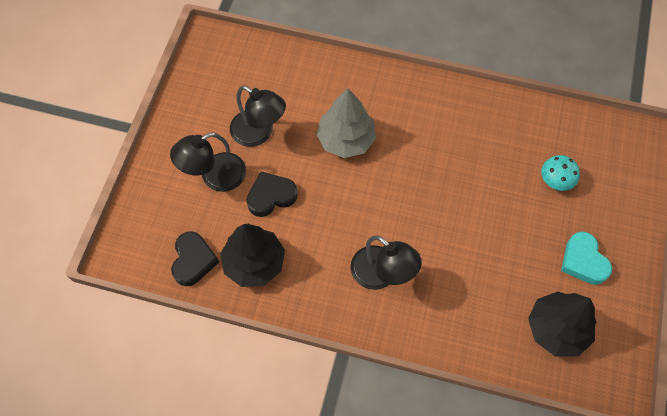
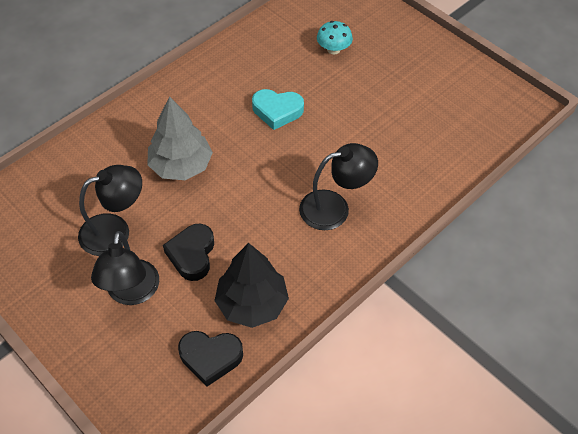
camera: 60 degrees left, 10 degrees down
black heart [171,231,219,286] -> black heart turned 150 degrees clockwise [178,331,243,387]
black tree [528,291,596,356] -> none
turquoise heart [561,232,612,285] -> turquoise heart moved to [252,89,304,130]

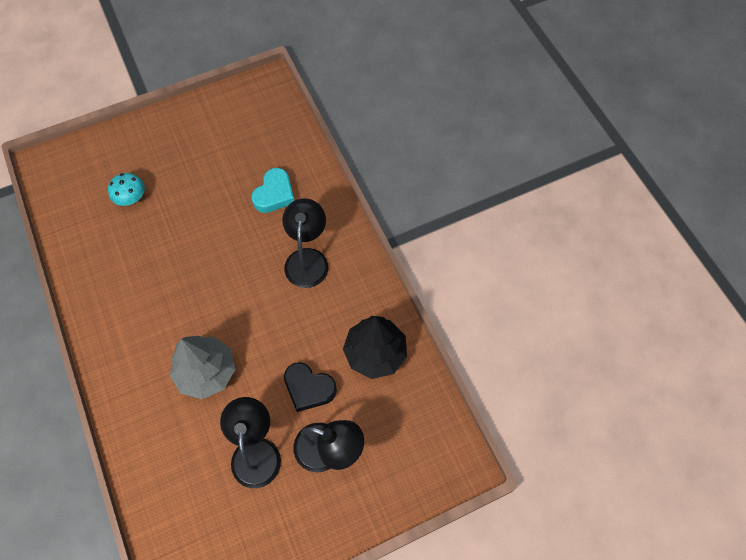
camera: 70 degrees left, 10 degrees up
black heart [178,331,243,387] -> none
turquoise heart [252,89,304,130] -> turquoise heart moved to [251,168,294,213]

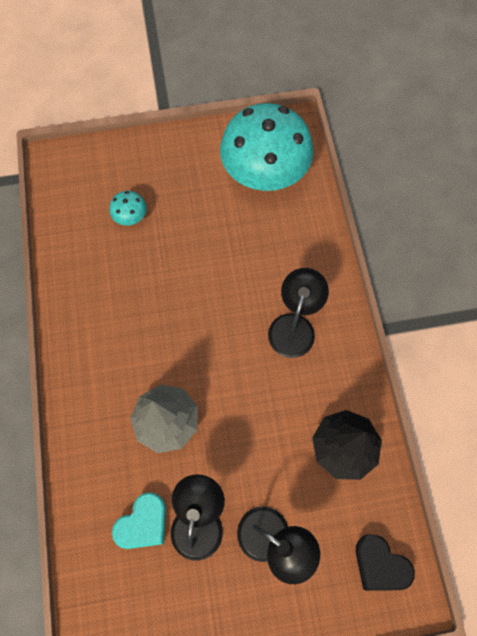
camera: 15 degrees right, 5 degrees up
turquoise heart [251,168,294,213] -> turquoise heart moved to [112,492,166,549]
black heart [284,362,337,412] -> black heart moved to [356,534,415,591]
none -> turquoise mushroom [220,103,314,191]

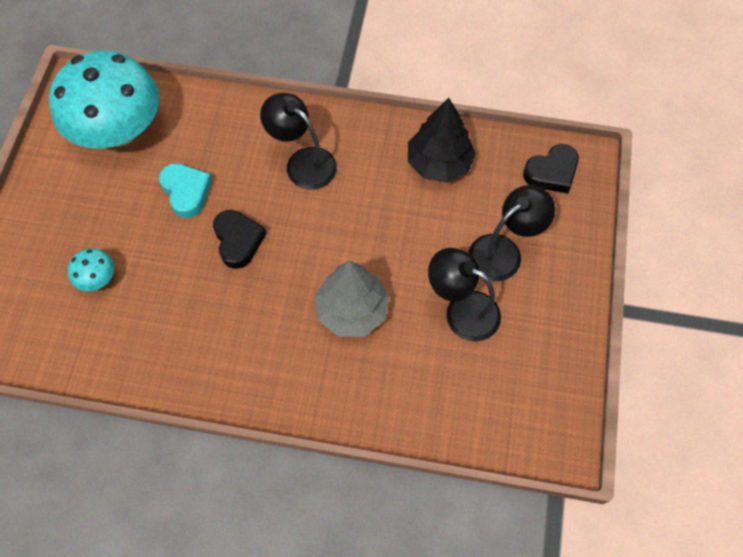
camera: 70 degrees left, 5 degrees down
turquoise heart [112,492,166,549] -> turquoise heart moved to [159,163,212,218]
none -> black heart [213,210,266,269]

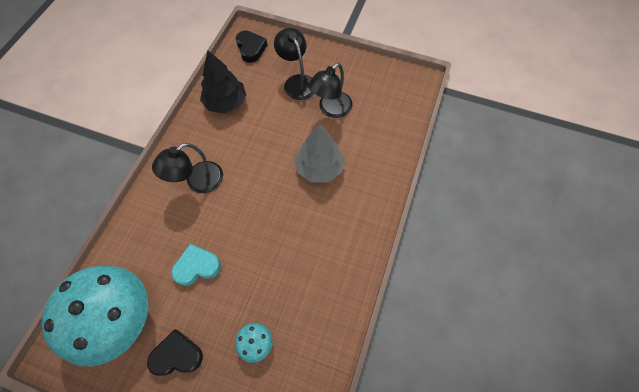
camera: 80 degrees left, 0 degrees up
black heart [213,210,266,269] -> black heart moved to [147,329,203,376]

